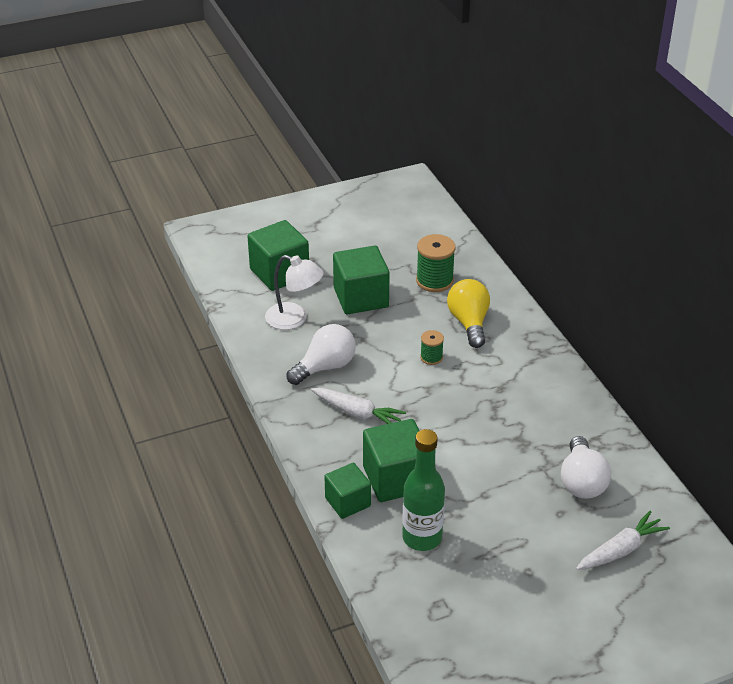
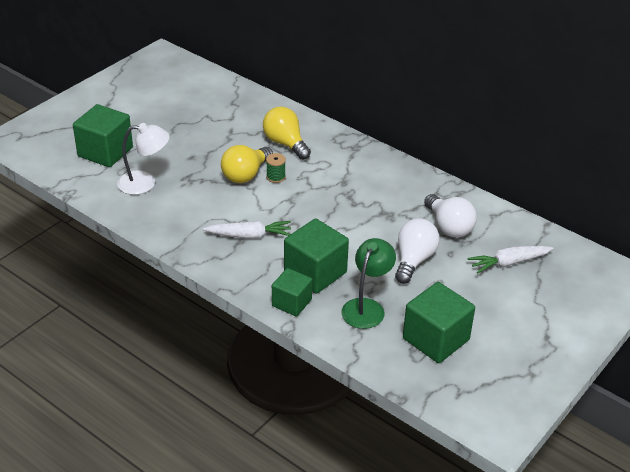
camera: 30 degrees left, 0 degrees up
white light bulb [287,324,356,385] -> white light bulb moved to [395,219,440,284]
green cube [333,245,390,314] -> green cube moved to [403,282,475,363]
green bottle [402,429,445,551] -> green lamp [342,238,396,329]
green spool [416,234,456,292] -> none
white carrot [576,511,670,570] -> white carrot turned 135 degrees counterclockwise [468,246,554,274]
none -> yellow light bulb [221,145,273,183]

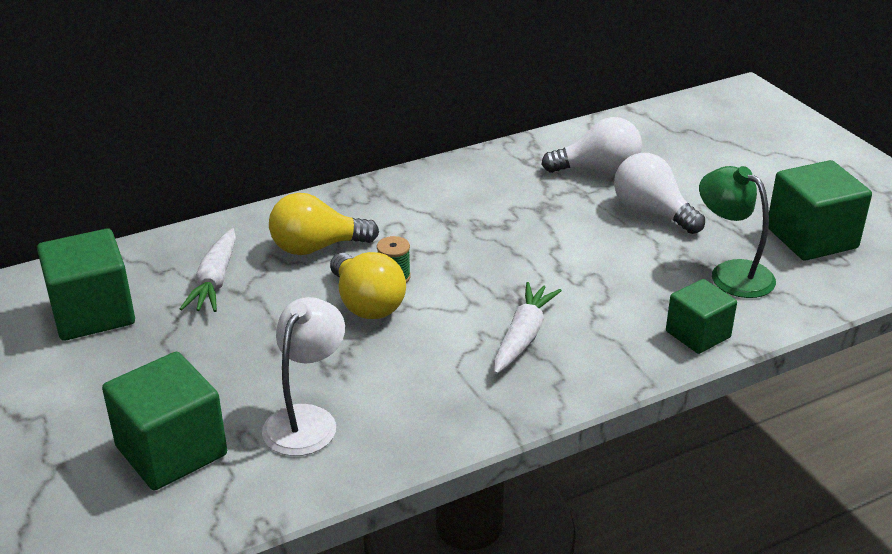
camera: 65 degrees left, 5 degrees down
green cube [284,218,349,294] -> green cube moved to [37,229,135,341]
white carrot [468,246,554,274] -> white carrot moved to [180,228,236,312]

